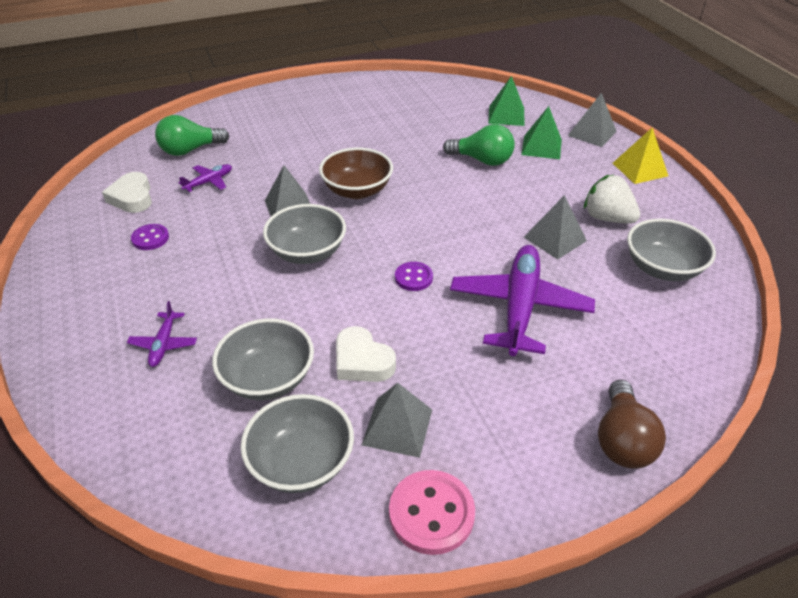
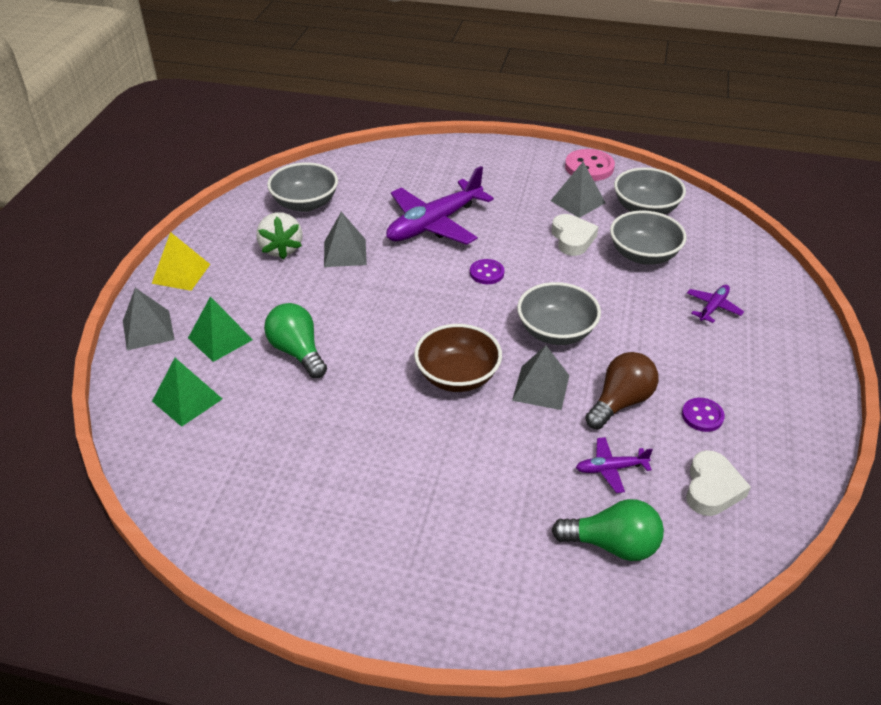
camera: 145 degrees left, 0 degrees up
brown light bulb [598,380,666,469] -> brown light bulb moved to [585,352,658,429]

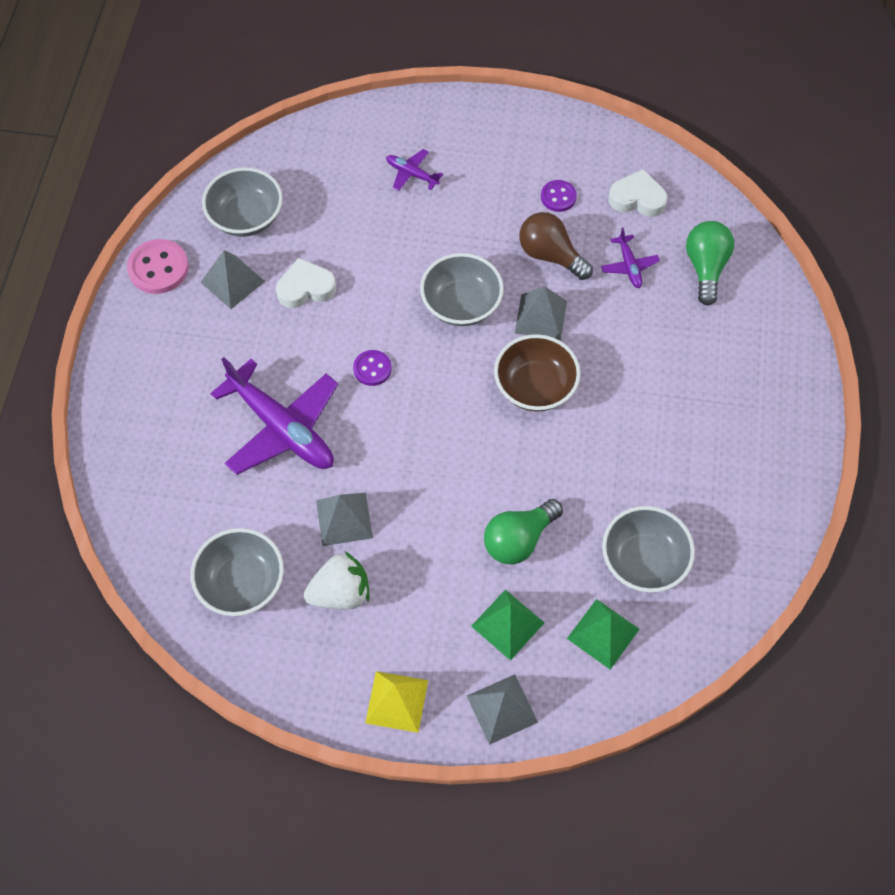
camera: 95 degrees left, 20 degrees up
grey bowl [610,210,687,265] -> grey bowl moved to [602,506,695,593]

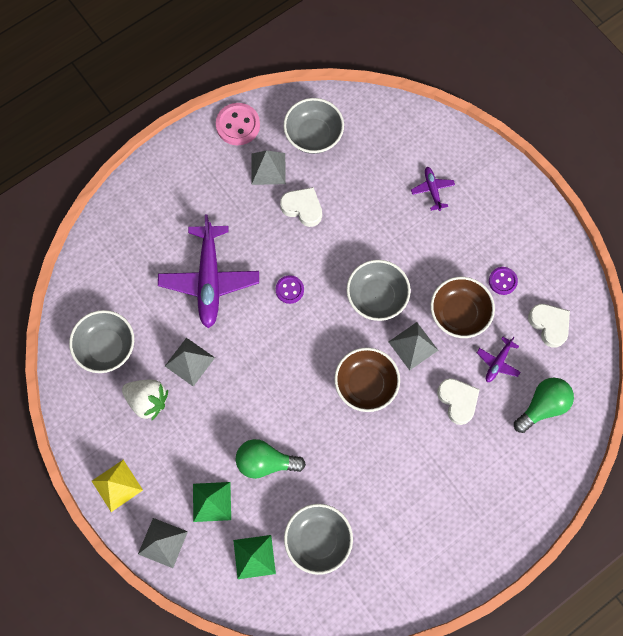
camera: 45 degrees right, 10 degrees up
brown light bulb [519,212,593,280] -> brown bowl [430,277,495,338]
none -> white heart [437,378,480,425]

